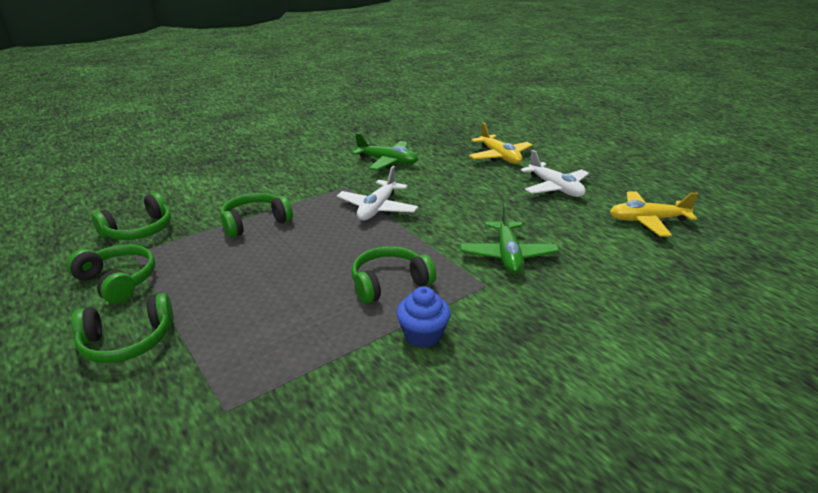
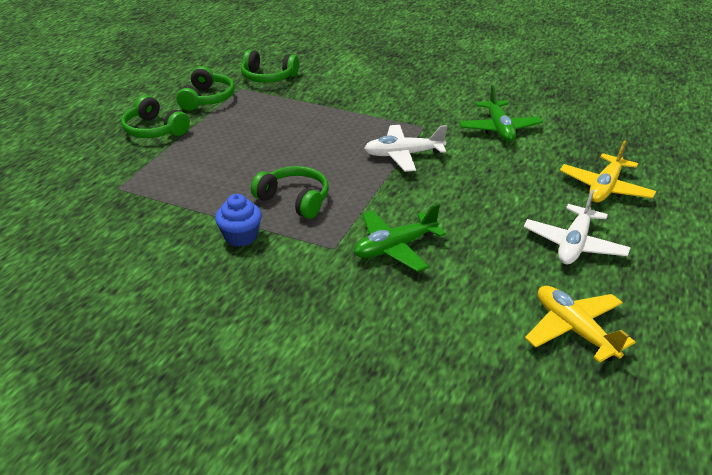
camera: 60 degrees right, 5 degrees up
green headphones [220,193,293,238] -> none

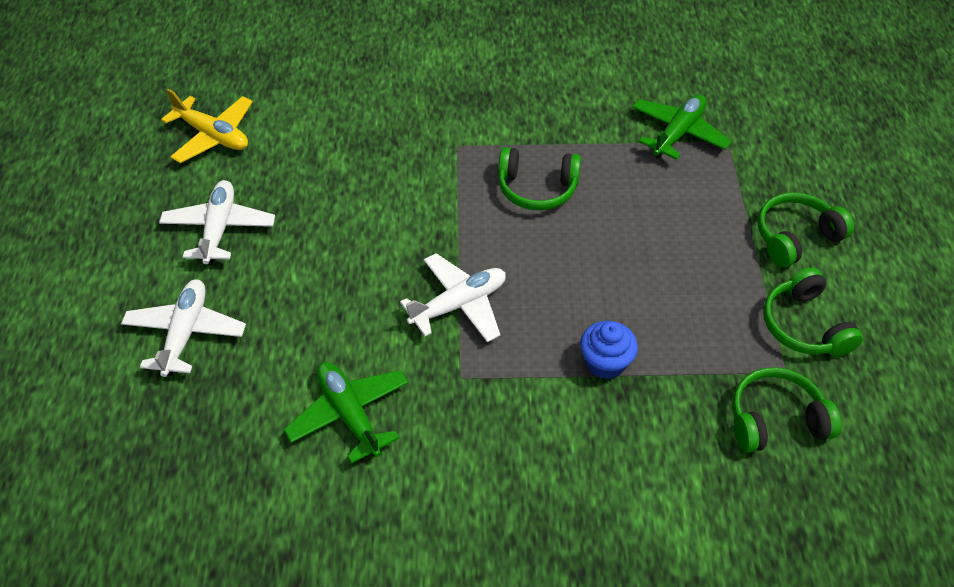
camera: 155 degrees right, 15 degrees up
green headphones [121,95,190,138] -> green headphones turned 45 degrees counterclockwise [758,192,854,267]
blue cupcake [215,194,262,247] -> blue cupcake moved to [580,321,638,379]
green plane [354,204,446,272] -> green plane moved to [632,95,732,160]
yellow plane [560,140,656,202] -> white plane [121,279,246,377]

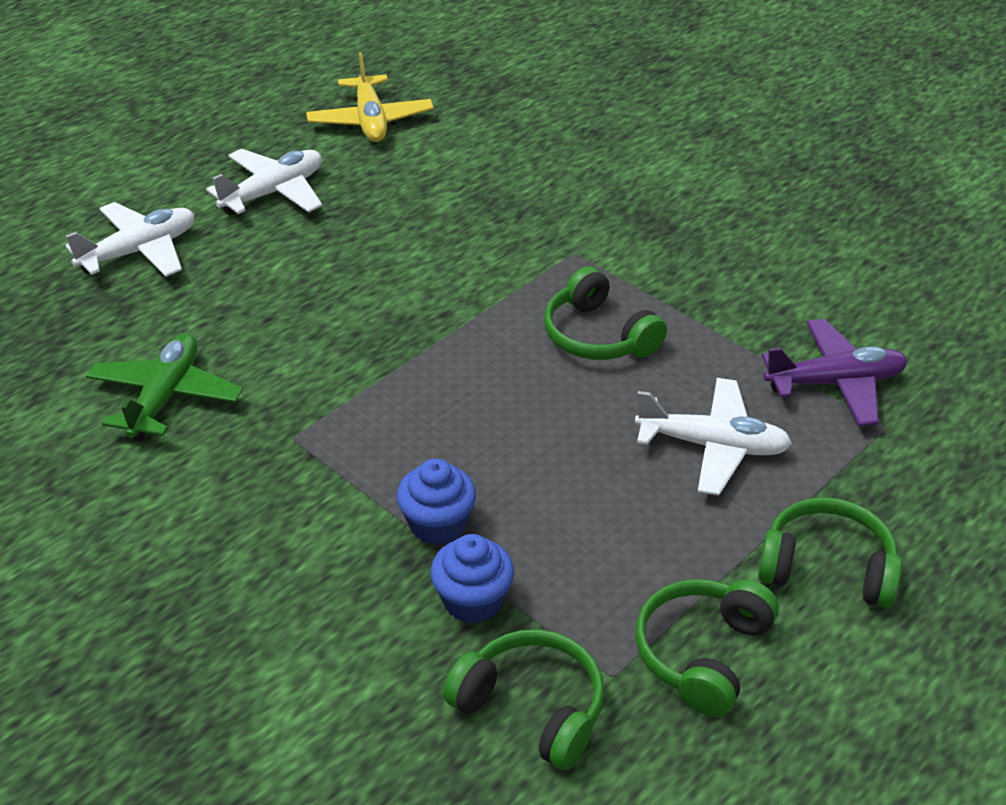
camera: 45 degrees right, 10 degrees down
white plane [400,253,506,342] -> white plane moved to [635,378,792,496]
green plane [632,95,732,160] -> purple plane [762,319,908,426]
none -> blue cupcake [430,534,514,623]

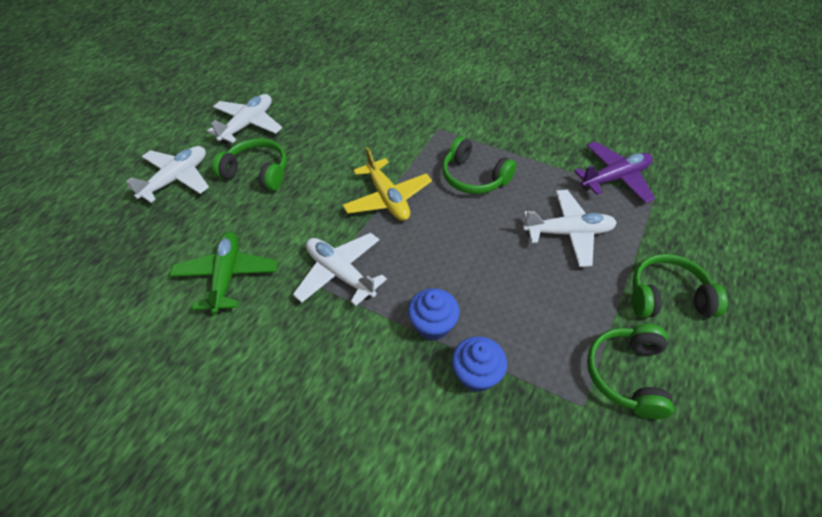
camera: 15 degrees left, 10 degrees up
yellow plane [306,52,434,142] -> yellow plane moved to [343,147,432,221]
green headphones [443,629,605,770] -> green headphones moved to [212,138,287,191]
none -> white plane [293,233,387,306]

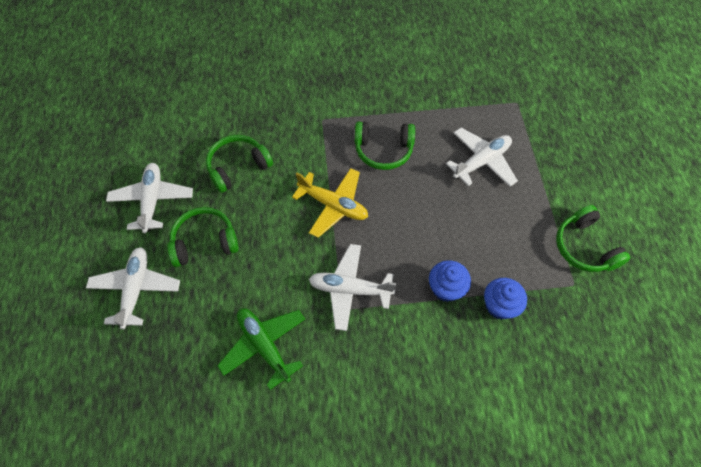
camera: 35 degrees left, 10 degrees up
purple plane [574,142,655,203] -> none
green headphones [632,254,728,318] -> green headphones moved to [206,135,273,193]

